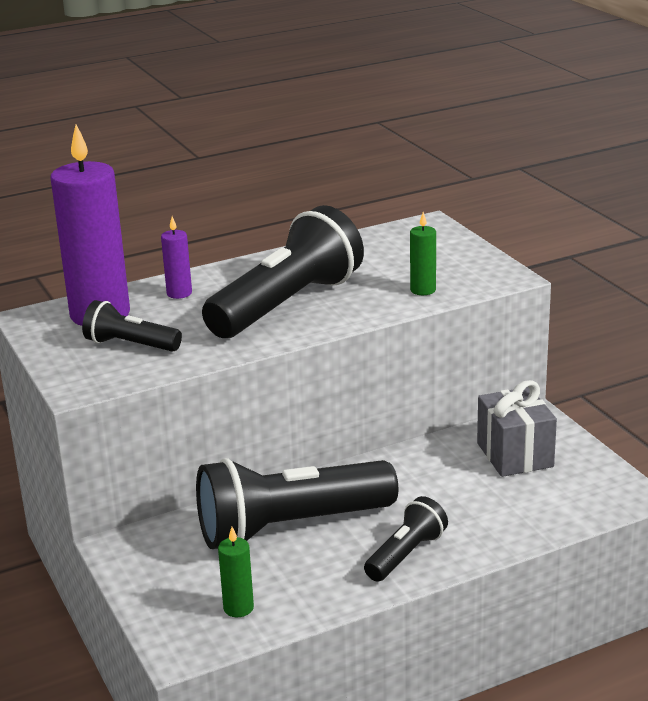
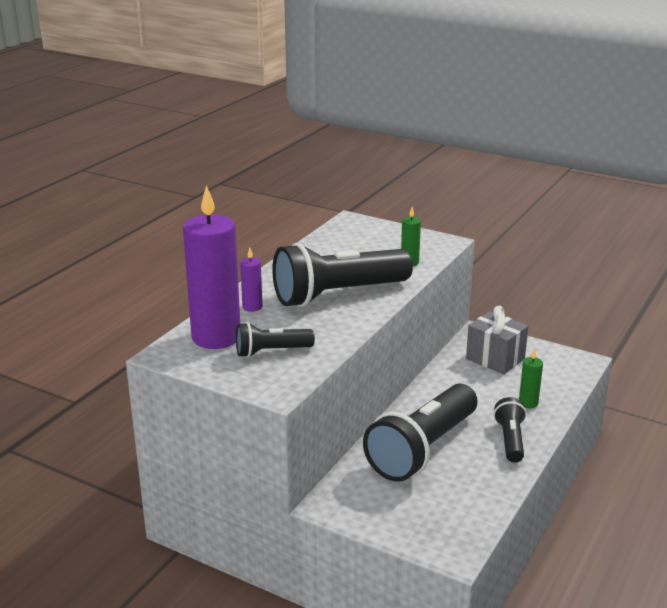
camera: 35 degrees left, 0 degrees up
black flashlight [202,205,364,338] -> black flashlight turned 120 degrees counterclockwise [272,243,413,307]
green candle [218,527,254,617] -> green candle moved to [519,349,543,408]

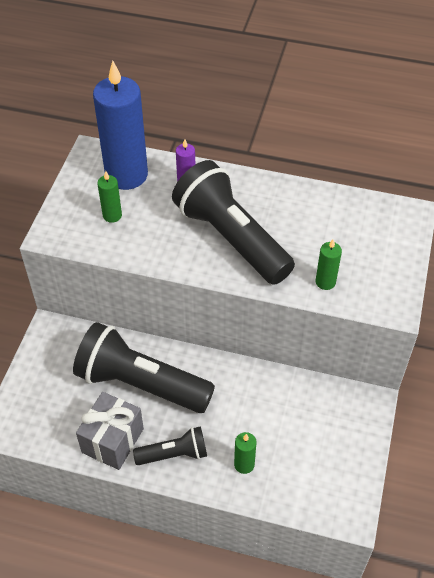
camera: 75 degrees right, 25 degrees up
purple candle [183,185,240,349] -> blue candle [93,61,148,190]
black flashlight [236,322,315,357] -> green candle [97,171,122,223]
grey gift [466,306,528,374] -> grey gift moved to [76,392,144,470]

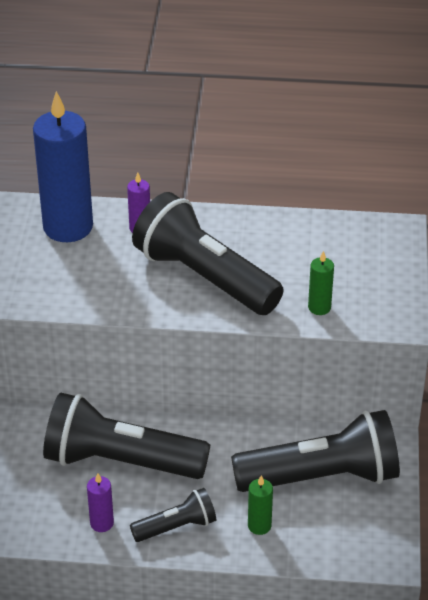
camera: 10 degrees left, 10 degrees down
grey gift [76,392,144,470] -> purple candle [87,473,114,532]
green candle [97,171,122,223] -> none
none -> black flashlight [231,410,400,492]

